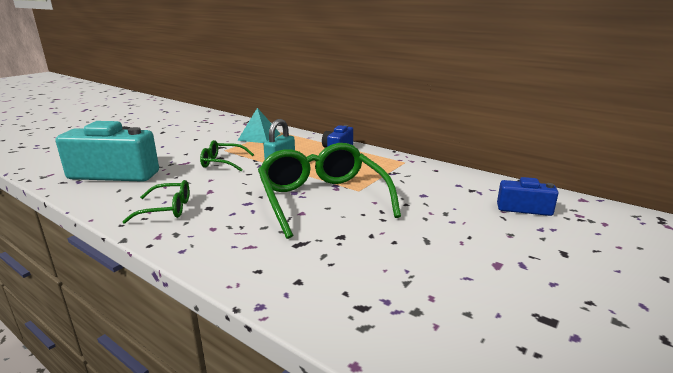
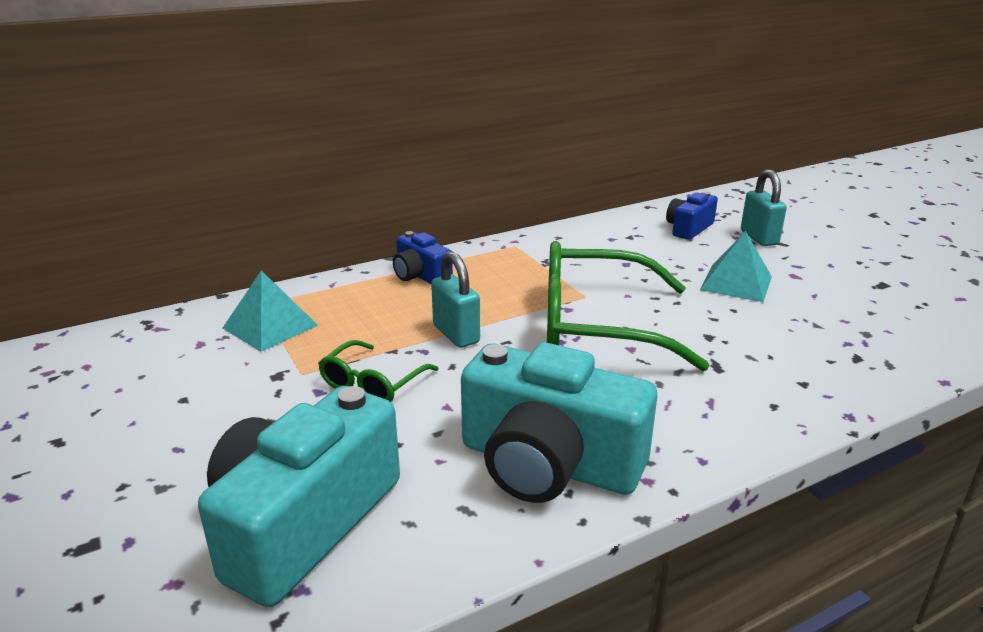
camera: 65 degrees left, 5 degrees up
green glasses [122,180,189,224] -> turquoise camera [461,342,657,503]
none -> turquoise pyramid [700,231,772,302]
none -> turquoise padlock [741,169,787,246]

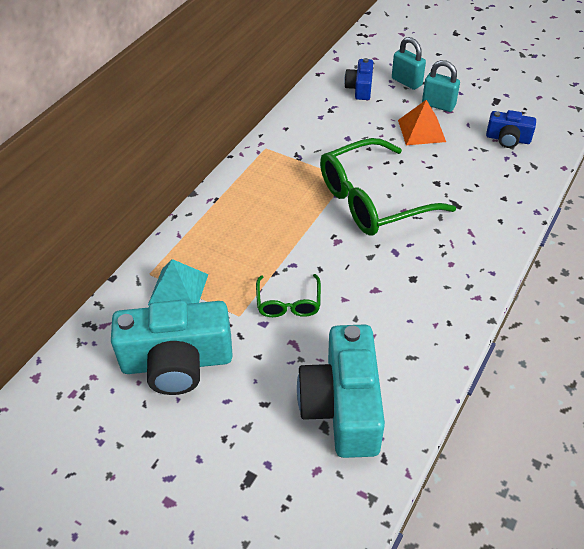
camera: 30 degrees left, 20 degrees up
blue camera [393,231,453,284] -> blue camera moved to [486,110,536,148]
turquoise padlock [431,251,480,348] -> turquoise padlock moved to [422,60,460,112]
turquoise camera [461,342,657,503] -> turquoise camera moved to [111,300,233,395]
turquoise pyramid [700,231,772,302] -> orange pyramid [398,100,446,145]

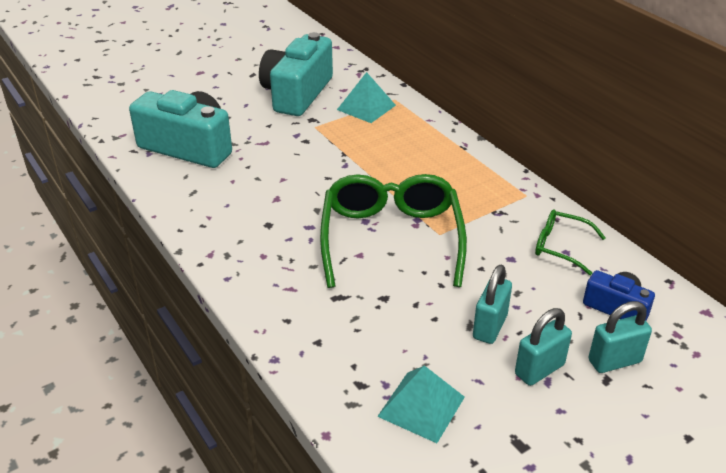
camera: 115 degrees right, 10 degrees down
green glasses [256,274,321,317] -> green glasses moved to [535,210,606,275]
orange pyramid [398,100,446,145] -> turquoise padlock [473,265,512,344]
blue camera [486,110,536,148] -> turquoise pyramid [377,365,465,443]

